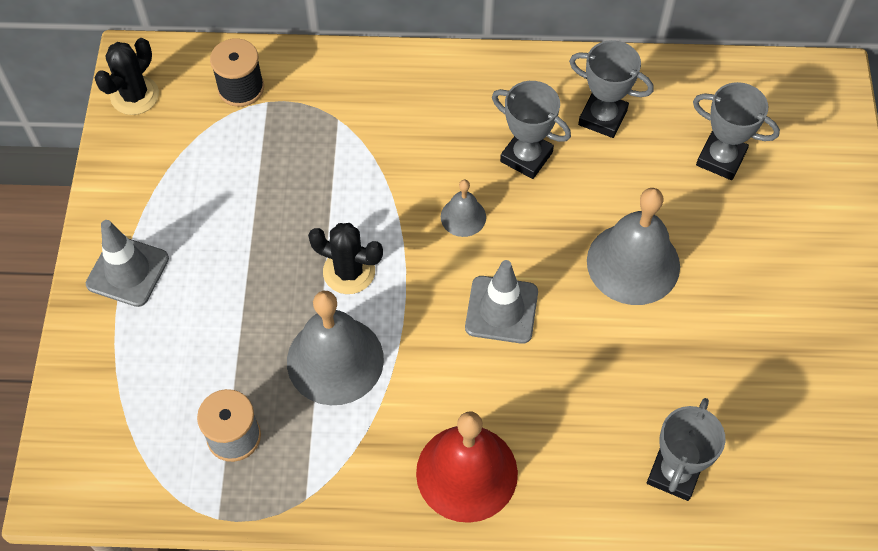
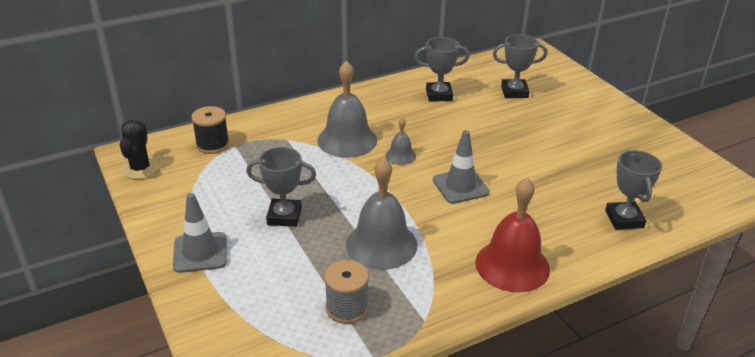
camera: 30 degrees left, 25 degrees down
black cactus [308,223,383,294] -> none
grey trophy [492,81,571,179] -> grey trophy moved to [246,147,316,227]
grey bell [587,188,680,305] -> grey bell moved to [317,61,377,158]

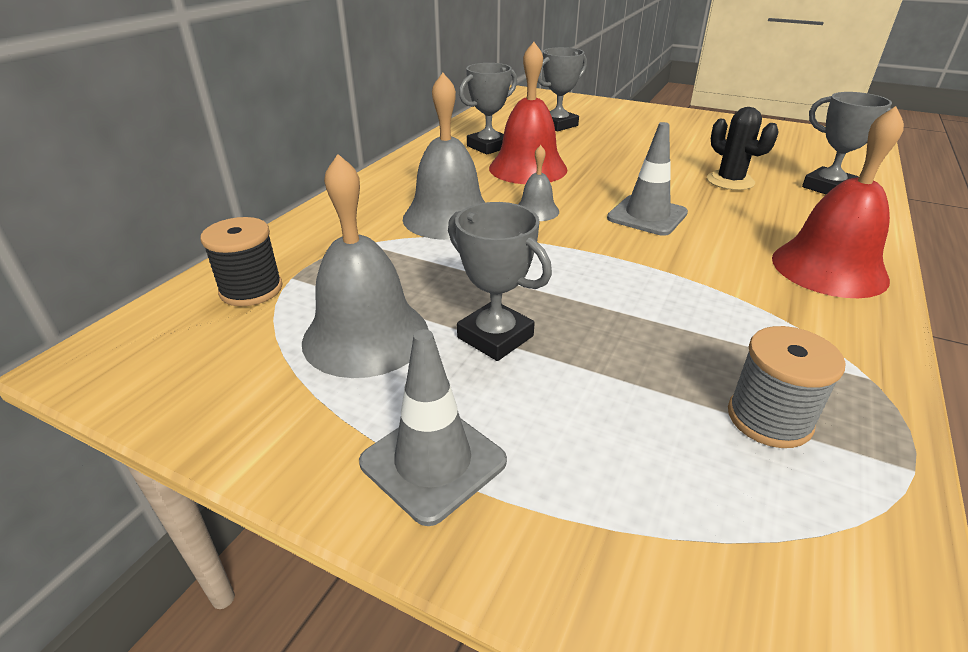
camera: 35 degrees left, 0 degrees up
black cactus [120,120,159,179] -> black cactus moved to [707,107,779,190]
grey trophy [246,147,316,227] -> grey trophy turned 75 degrees clockwise [448,202,552,361]
grey bell [346,157,418,270] -> grey bell moved to [302,154,429,378]
none -> red bell [489,42,568,184]

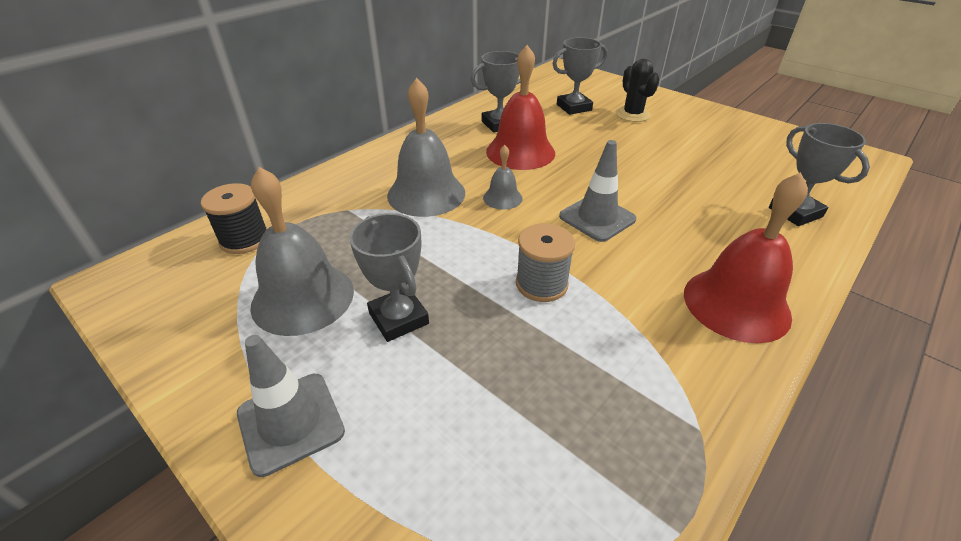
camera: 15 degrees right, 5 degrees up
black cactus [707,107,779,190] -> black cactus moved to [616,59,660,122]
grey spool [728,326,845,448] -> grey spool moved to [516,223,575,302]

